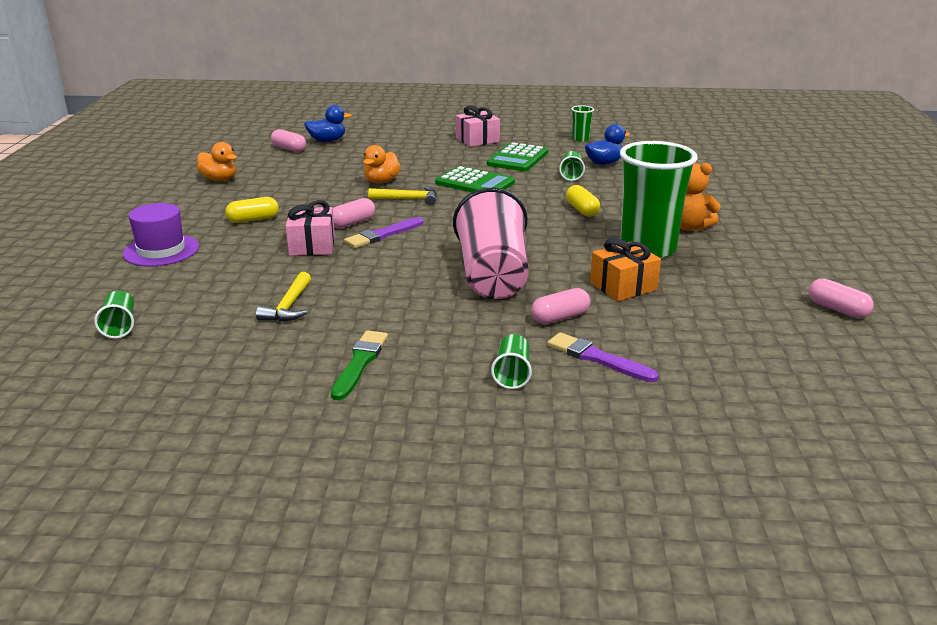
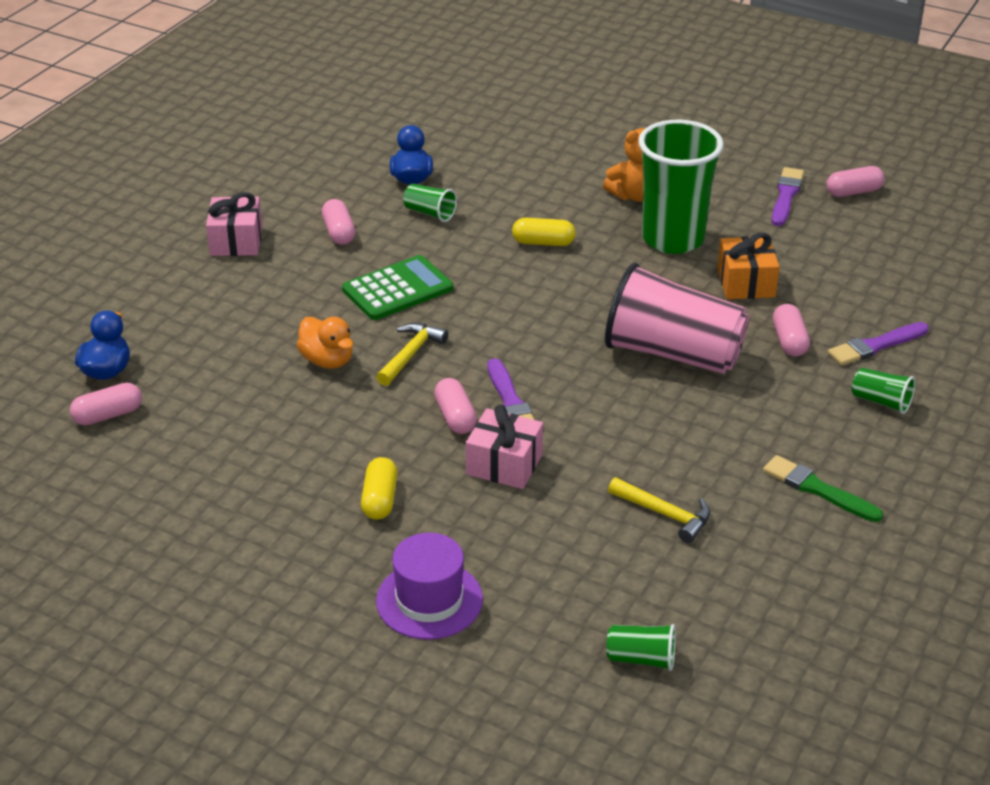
camera: 65 degrees left, 10 degrees up
orange duck [197,142,237,181] -> none
green calculator [487,142,548,171] -> pink capsule [322,199,355,245]
green cup [571,105,594,142] -> none
none -> purple brush [772,167,804,226]

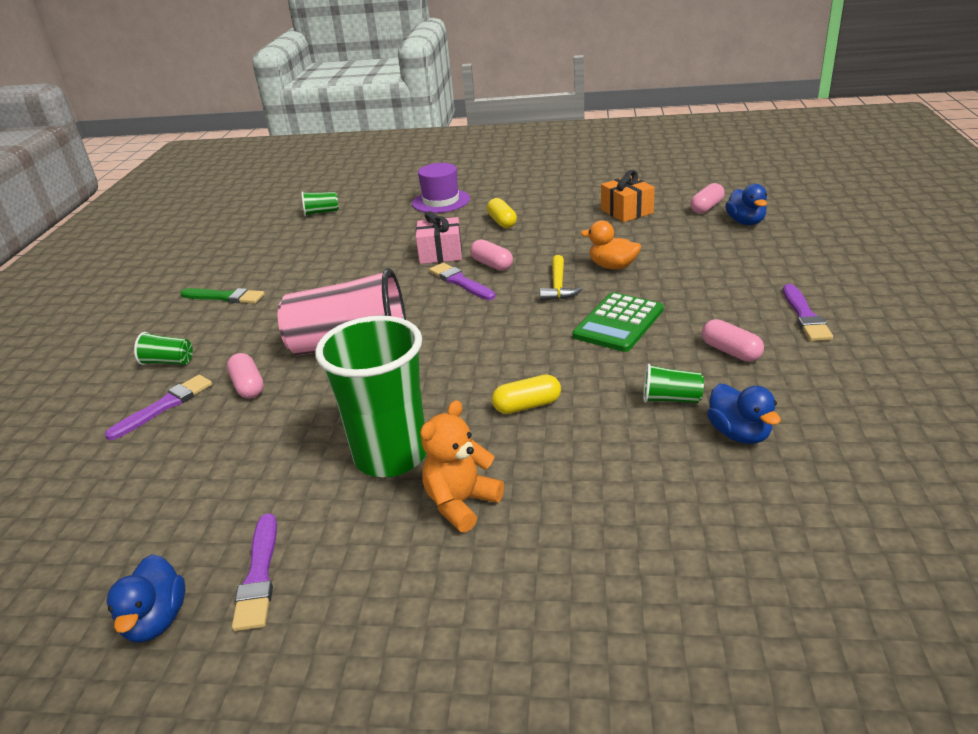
camera: 160 degrees right, 5 degrees down
pink gift [206,192,262,256] -> purple brush [783,284,833,341]
yellow hammer [608,477,711,543] -> none
orange gift [717,233,780,299] -> orange gift moved to [601,170,655,222]
pink capsule [827,166,884,197] -> blue duck [107,554,185,642]

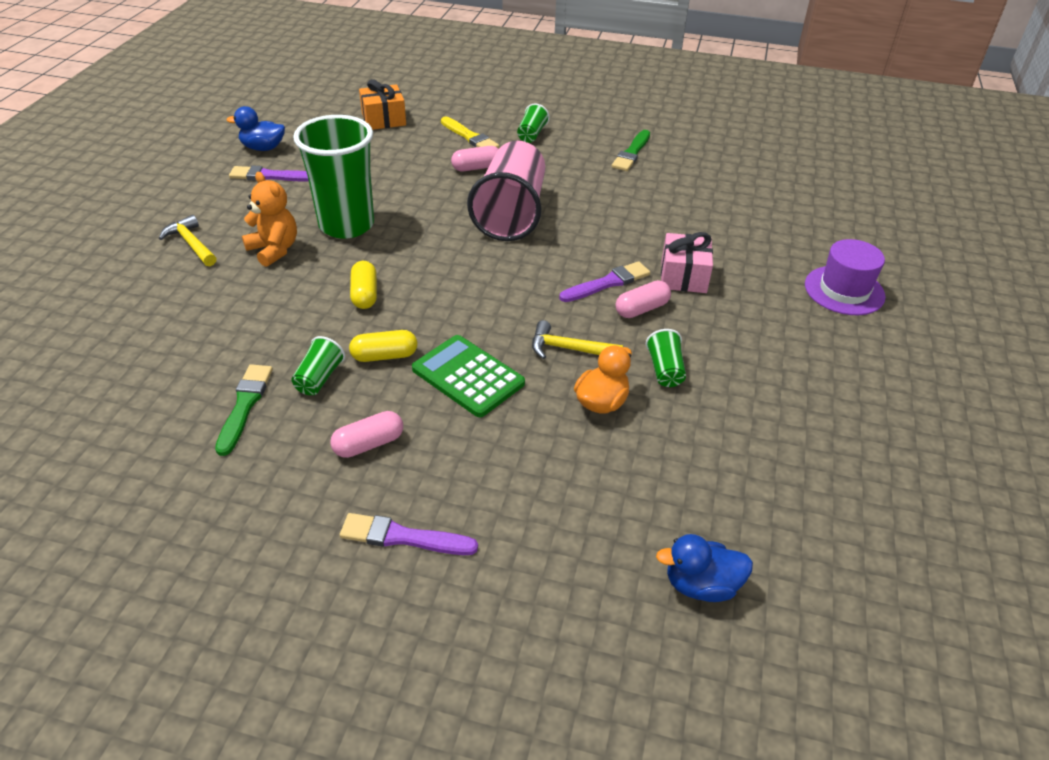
camera: 95 degrees right, 10 degrees up
purple brush [105,375,212,440] -> yellow brush [441,117,499,148]
green cup [301,192,339,216] -> green cup moved to [646,329,686,387]
yellow capsule [487,198,517,228] -> yellow capsule moved to [349,330,417,362]
orange gift [601,170,655,222] -> orange gift moved to [359,79,406,130]
pink capsule [690,183,724,214] -> none
blue duck [707,384,781,444] -> green brush [215,364,273,456]
none -> yellow hammer [159,215,216,266]

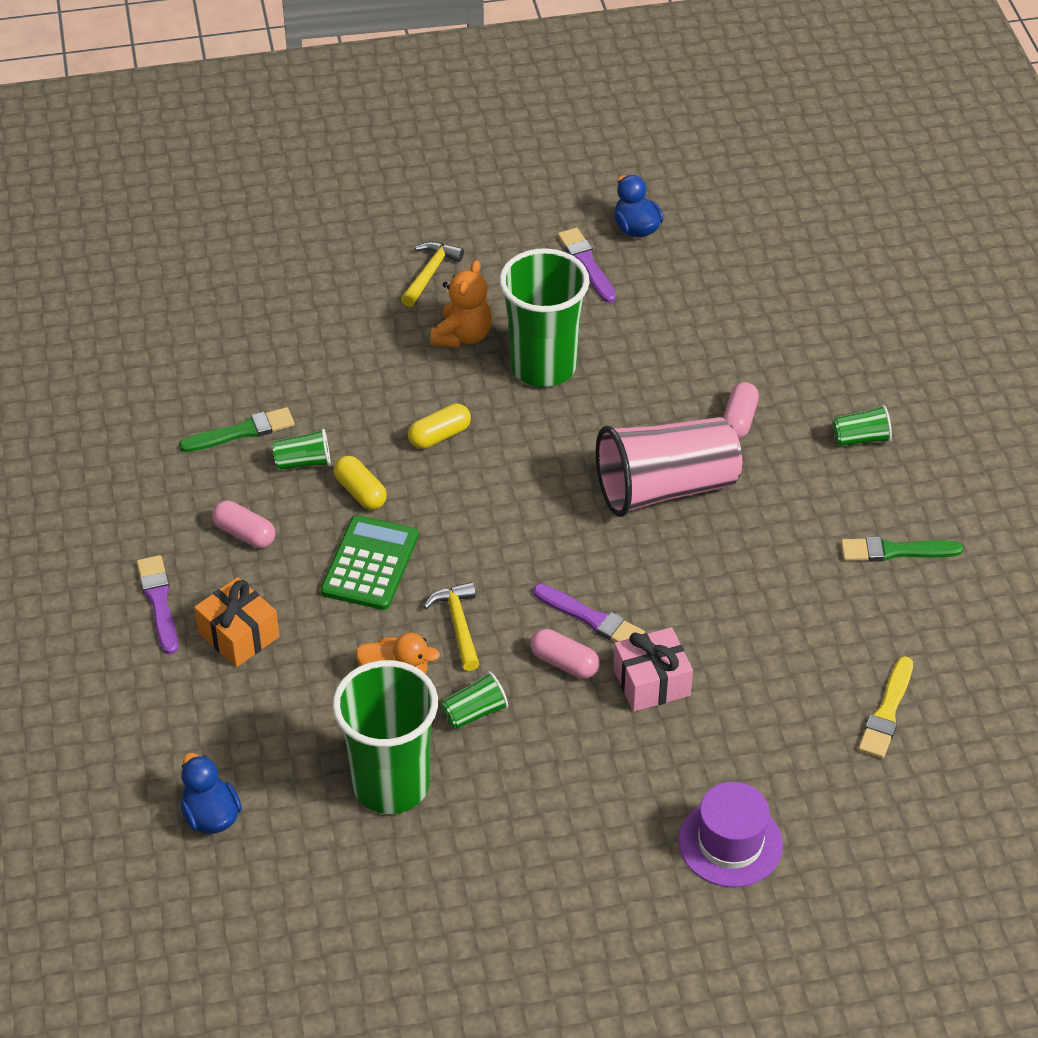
camera: 65 degrees right, 5 degrees up
orange gift [359,79,406,130] -> orange gift moved to [194,577,280,667]
yellow brush [441,117,499,148] -> yellow brush moved to [858,656,913,758]
pink capsule [451,146,498,171] -> pink capsule turned 60 degrees clockwise [723,382,759,438]
none -> green cup [332,660,438,814]

